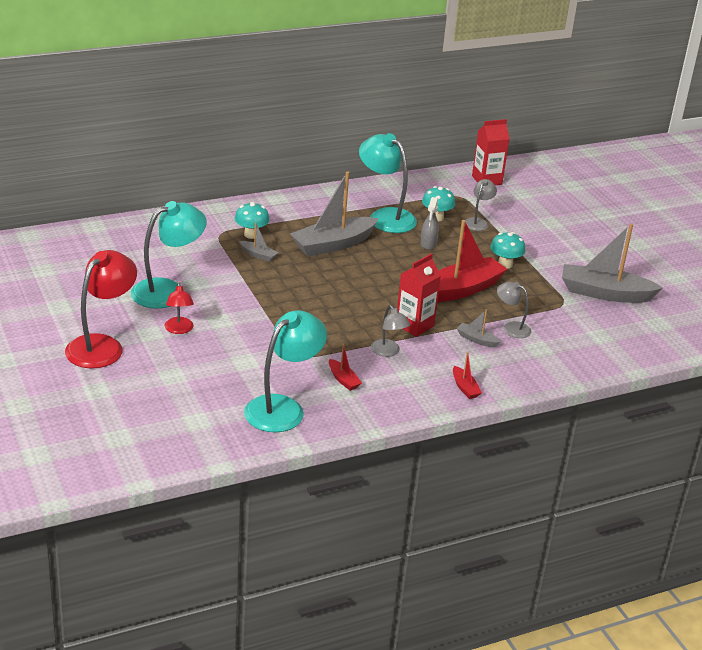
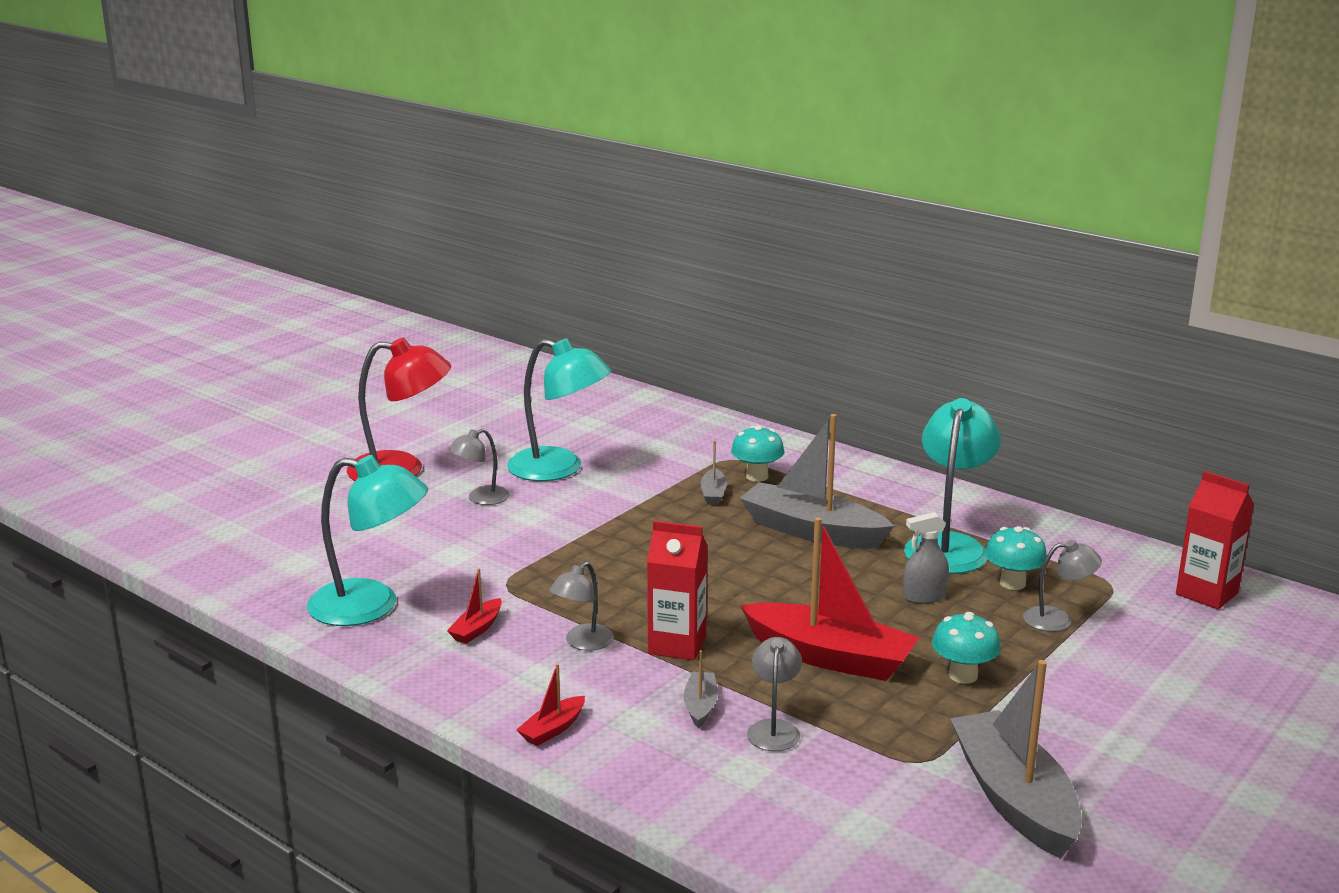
camera: 65 degrees right, 10 degrees down
red lamp [164,283,194,334] -> grey lamp [448,429,510,505]

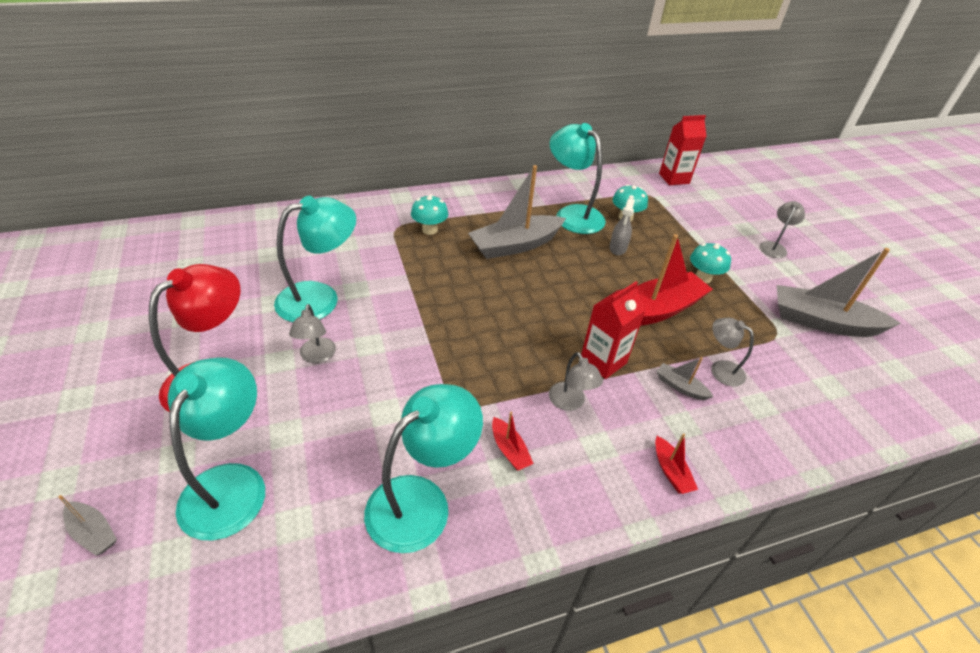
camera: 60 degrees left, 20 degrees up
grey boat [701,441,727,505] -> grey boat moved to [58,495,117,556]
grey lamp [1023,540,1102,632] -> grey lamp moved to [760,201,805,258]
none -> turquoise lamp [168,357,265,540]

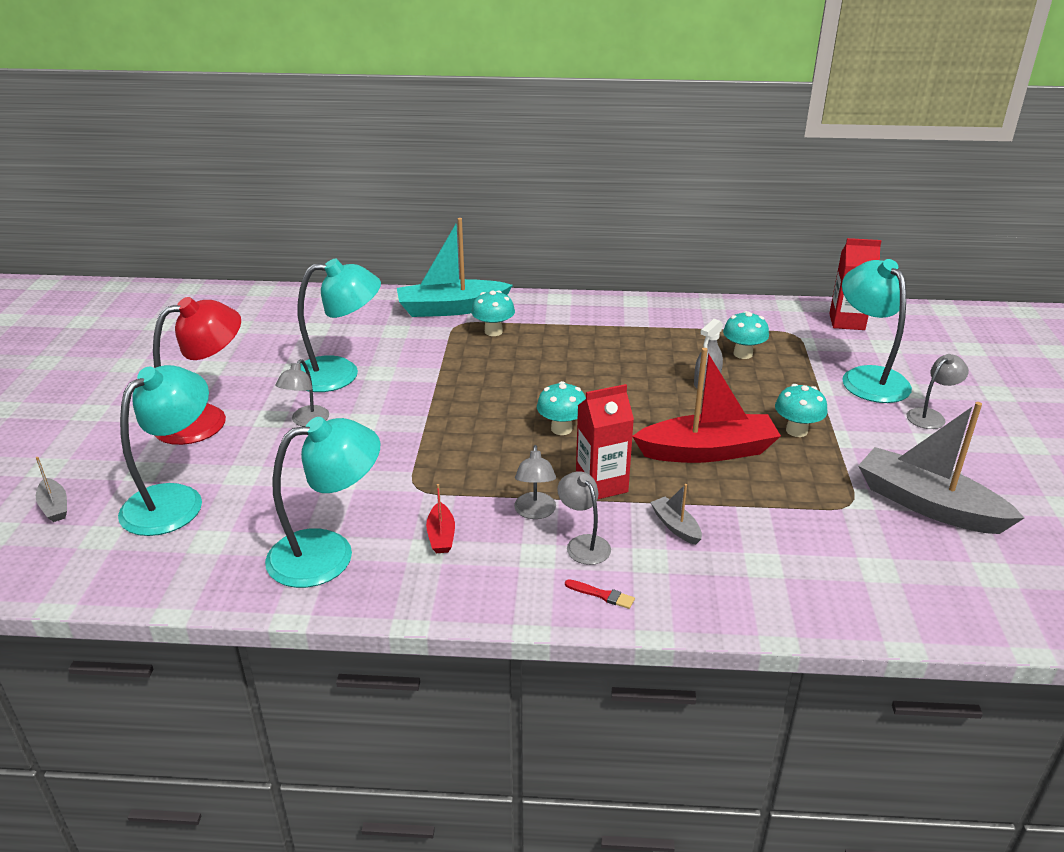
camera: 25 degrees right, 10 degrees down
grey boat [468,165,566,259] -> none
turquoise lamp [550,123,606,234] -> turquoise lamp moved to [842,259,912,403]
red boat [655,433,698,494] -> red brush [565,579,635,609]
grey lamp [711,318,754,387] -> grey lamp moved to [557,471,611,565]
none -> turquoise boat [397,218,513,317]
none -> turquoise mushroom [537,381,586,435]

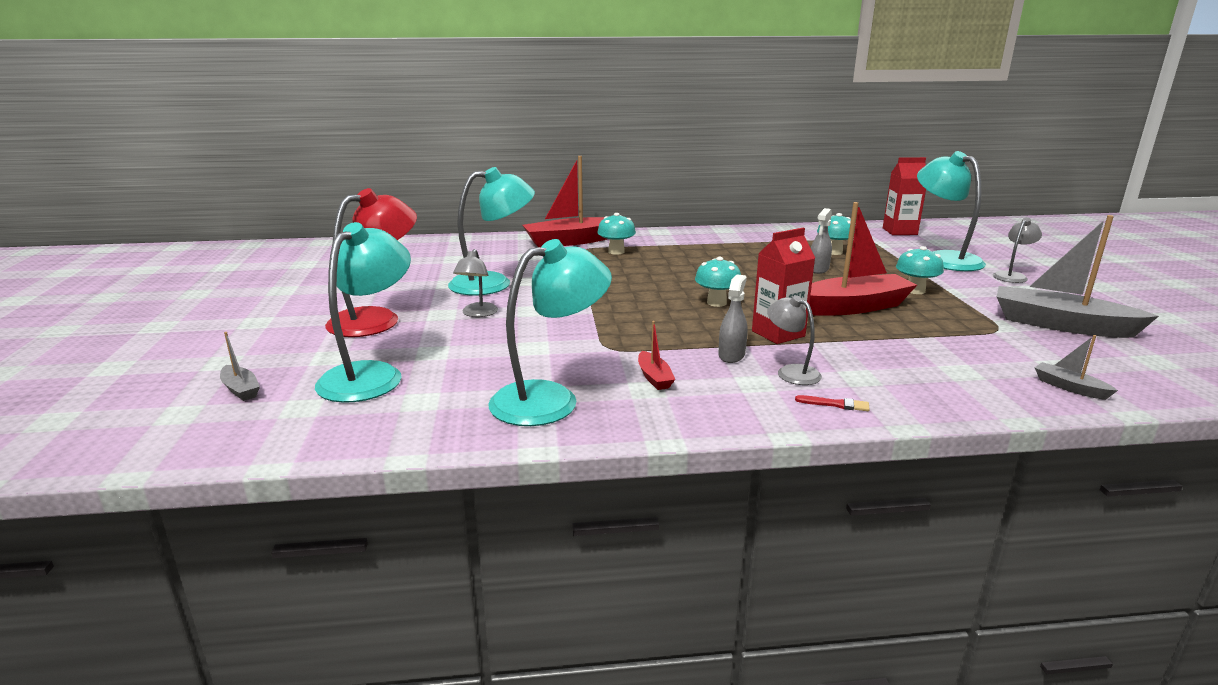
camera: 10 degrees left, 10 degrees down
turquoise boat [397,218,513,317] -> red boat [523,156,607,247]
grey lamp [514,445,556,519] -> grey spray bottle [718,274,748,363]
grey boat [650,484,702,545] -> grey boat moved to [1035,335,1118,400]

